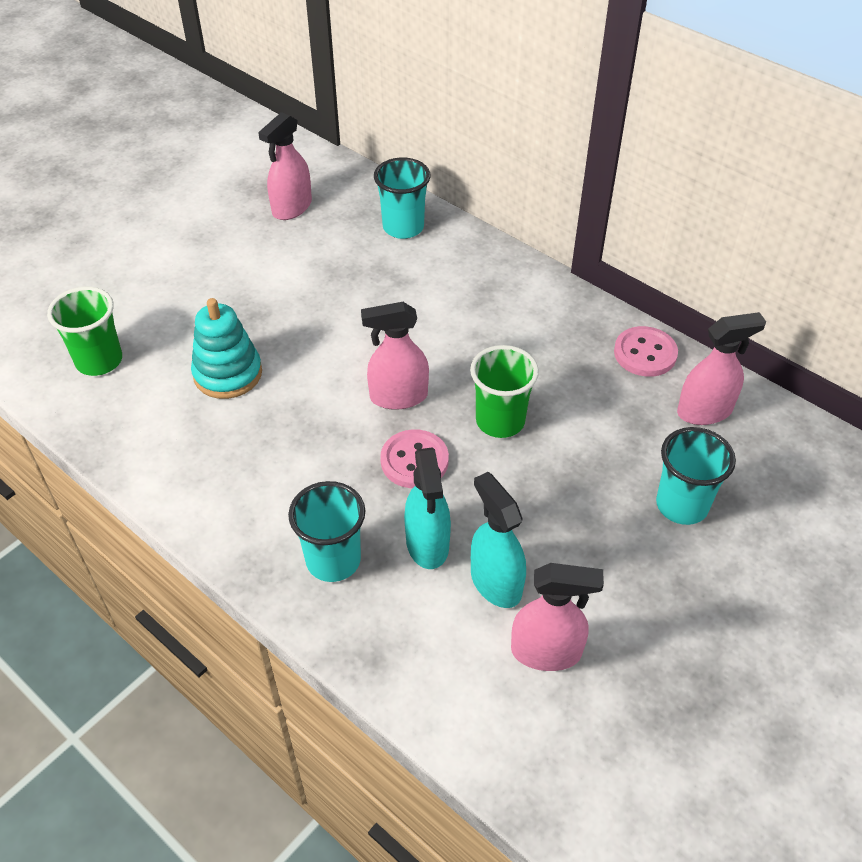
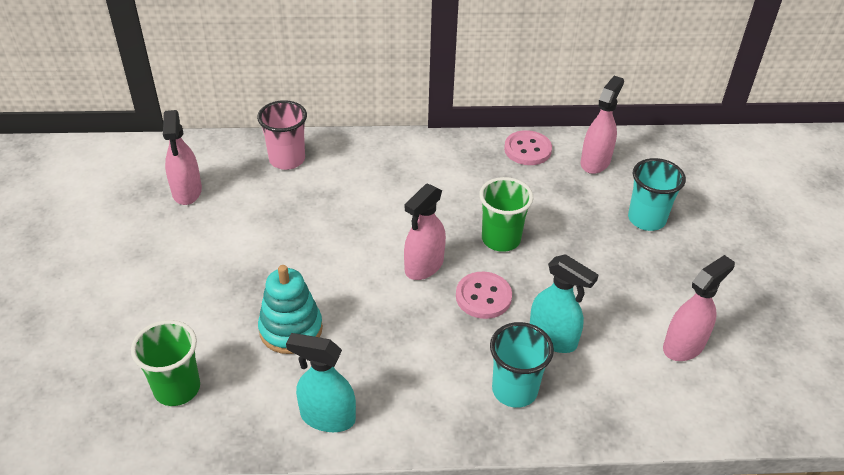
camera: 45 degrees left, 5 degrees down
turquoise cup [374,157,430,239] -> pink cup [257,100,307,170]
turquoise spray bottle [471,472,526,608] -> turquoise spray bottle moved to [286,333,356,432]

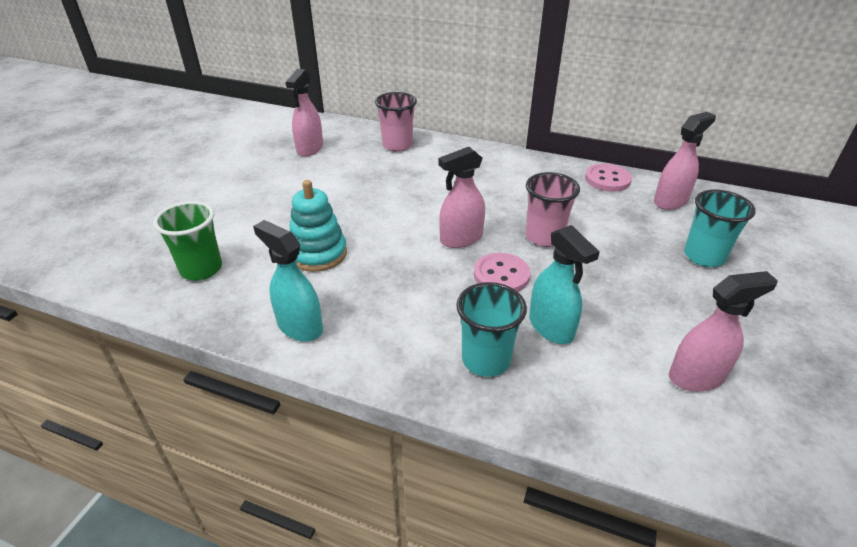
camera: 25 degrees right, 5 degrees down
green cup [479,177,533,252] -> pink cup [526,172,580,247]

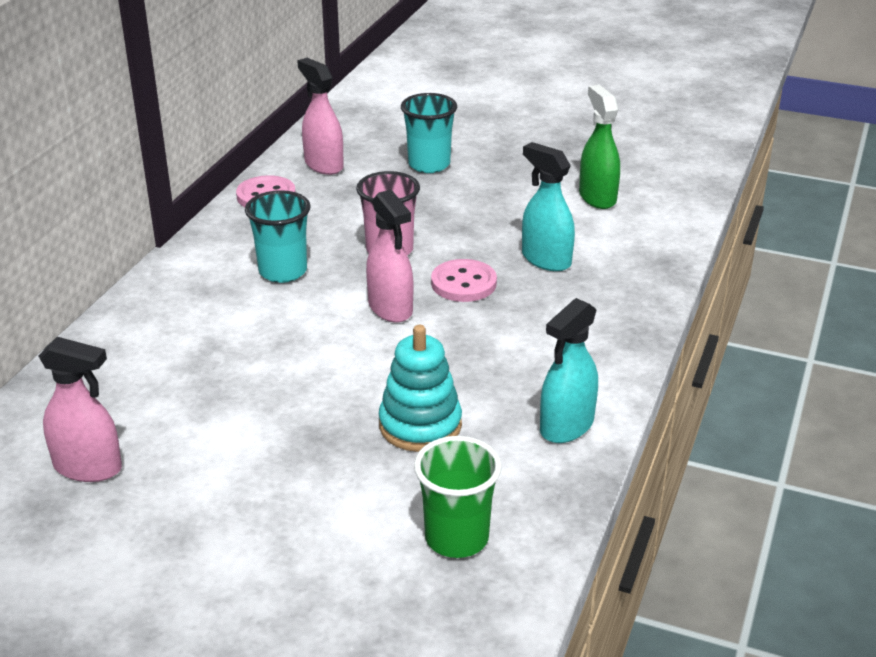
camera: 90 degrees left, 5 degrees down
pink cup [375,92,417,152] -> none
turquoise cup [456,282,527,377] -> turquoise cup moved to [245,190,310,283]
turquoise spray bottle [529,225,600,344] -> turquoise spray bottle turned 105 degrees counterclockwise [522,142,575,271]
pink spray bottle [669,271,778,392] -> green spray bottle [579,85,620,209]

